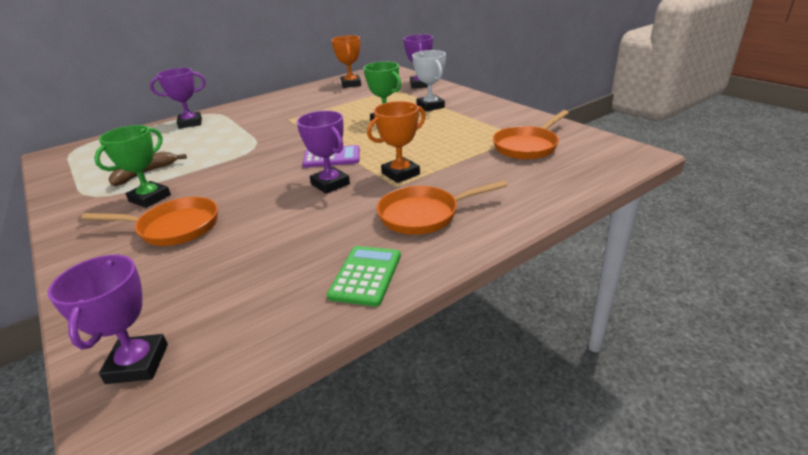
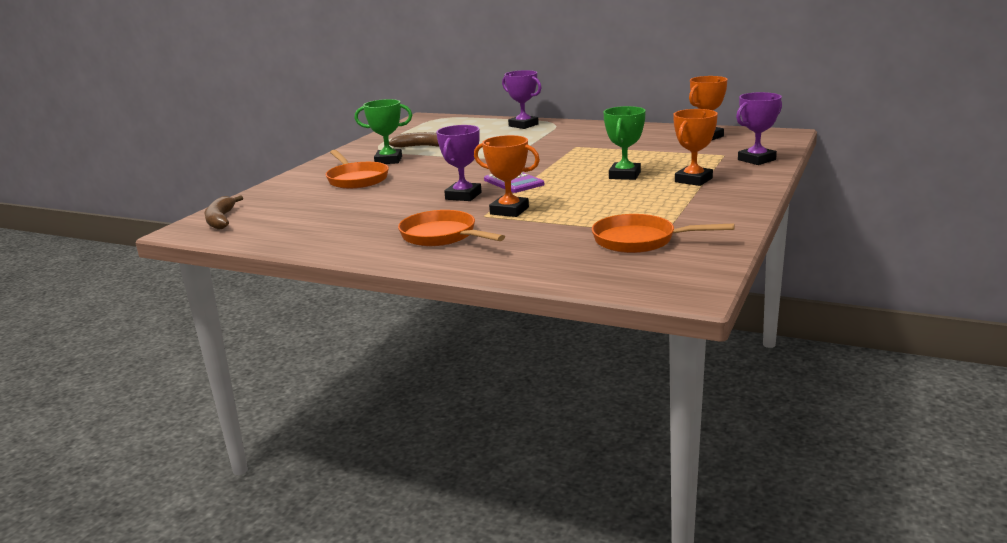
camera: 60 degrees right, 10 degrees down
purple trophy [48,254,168,384] -> brown banana [204,195,243,230]
green calculator [327,246,401,306] -> none
white trophy [412,50,446,112] -> orange trophy [673,109,718,186]

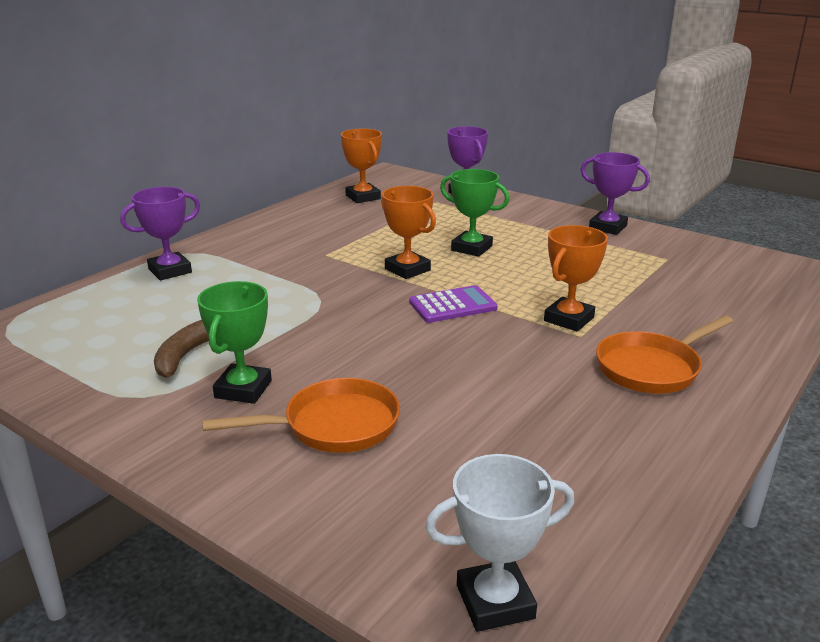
camera: 80 degrees left, 5 degrees up
brown banana [204,195,243,230] -> white trophy [425,454,574,632]
purple trophy [436,125,482,201] -> purple trophy moved to [580,152,650,235]
orange pan [592,214,734,253] -> none
orange trophy [673,109,718,186] -> orange trophy moved to [381,186,436,279]

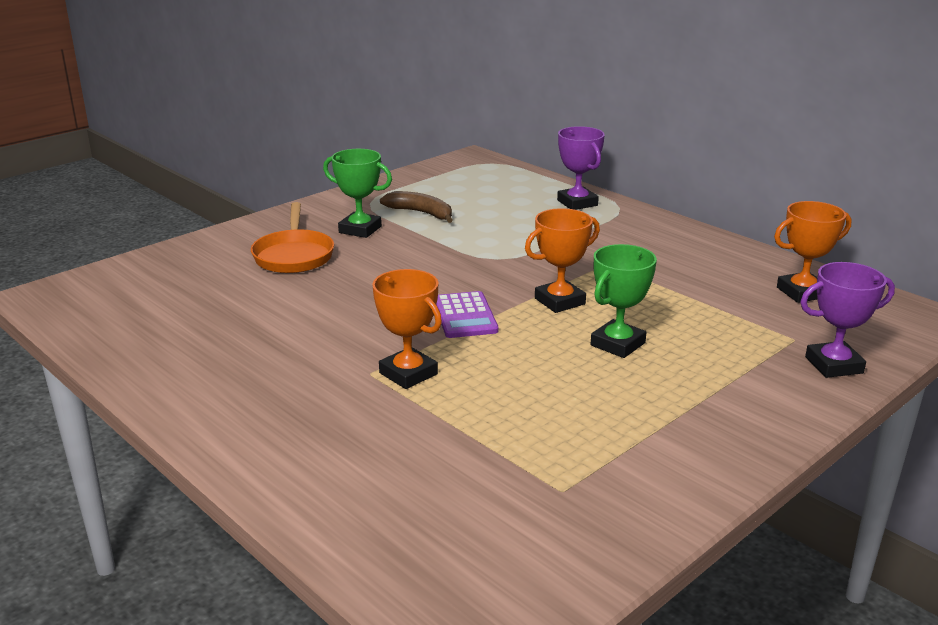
camera: 100 degrees right, 0 degrees up
white trophy [425,454,574,632] -> none
purple trophy [580,152,650,235] -> none
orange pan [596,315,733,394] -> none

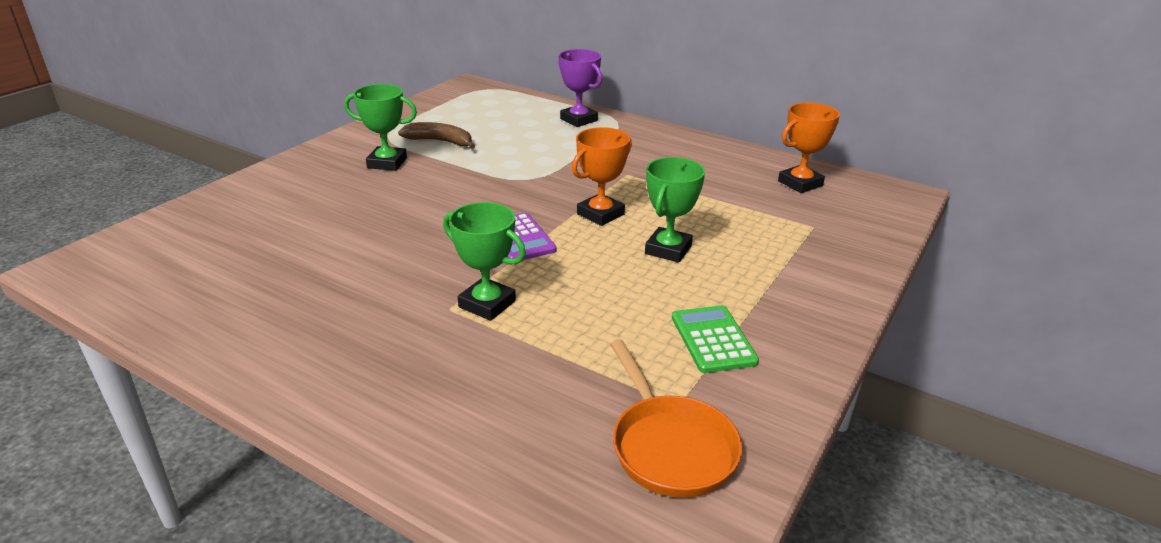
camera: 15 degrees left, 5 degrees up
orange pan [251,202,334,273] -> orange pan moved to [610,340,742,498]
orange trophy [372,269,442,389] -> green trophy [443,202,526,321]
purple trophy [800,262,895,378] -> none
none -> green calculator [672,305,759,373]

